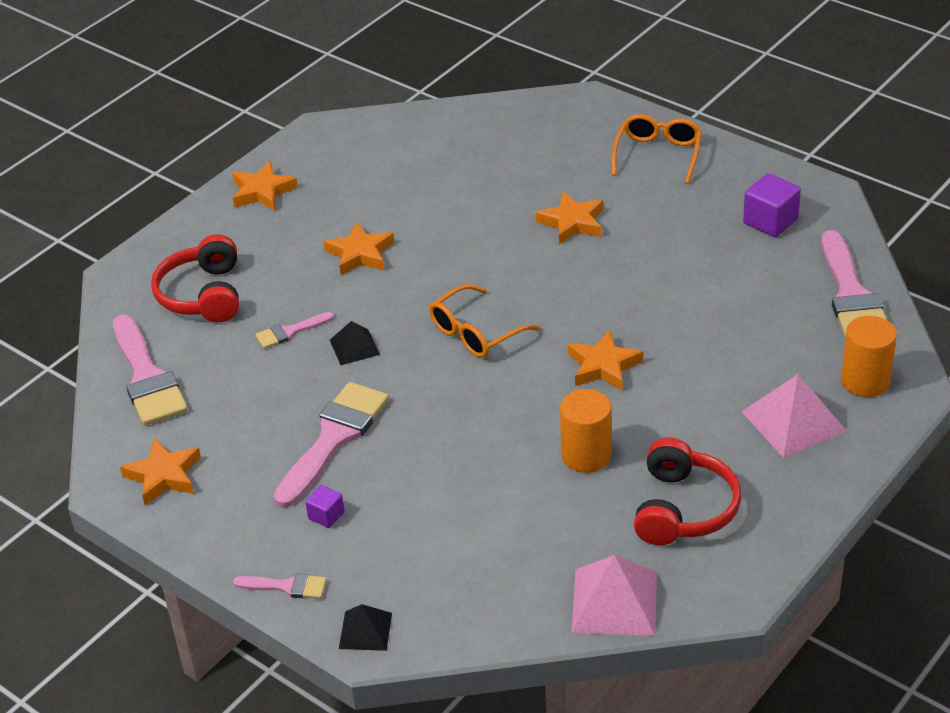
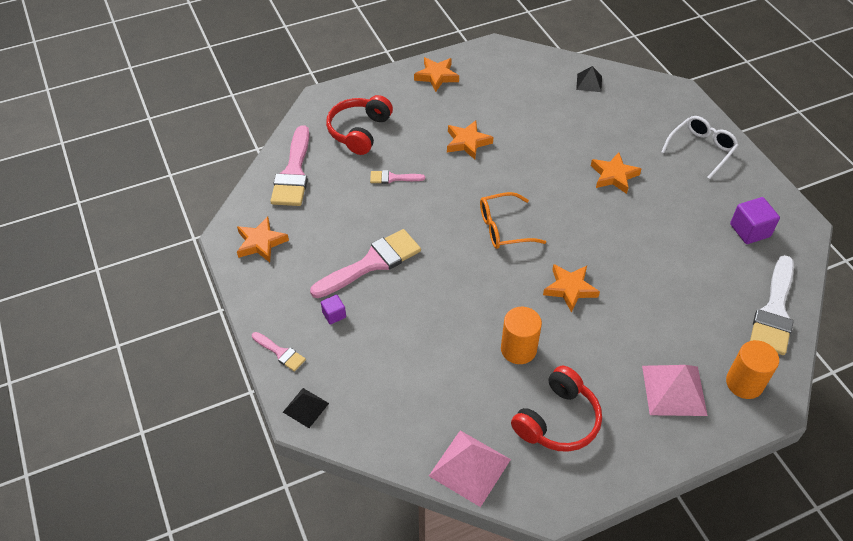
camera: 25 degrees right, 10 degrees up
black pyramid [330,321,380,365] -> black pyramid moved to [576,66,602,92]
orange glasses [612,114,702,184] -> white glasses [661,116,739,179]
pink brush [822,230,887,338] -> white brush [750,255,794,355]

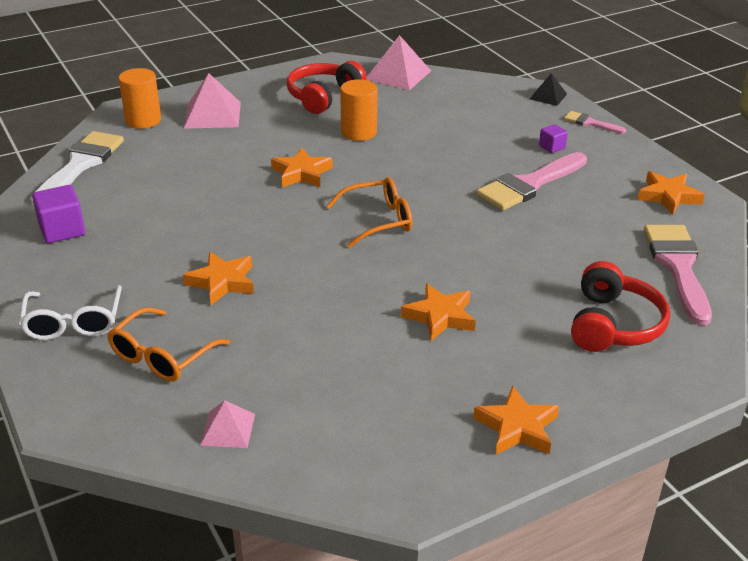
camera: 175 degrees right, 15 degrees down
pink brush [370,170,425,184] -> none
black pyramid [576,66,602,92] -> pink pyramid [200,400,255,448]
white glasses [661,116,739,179] -> white glasses turned 45 degrees counterclockwise [19,285,122,340]
none -> orange glasses [107,307,230,382]

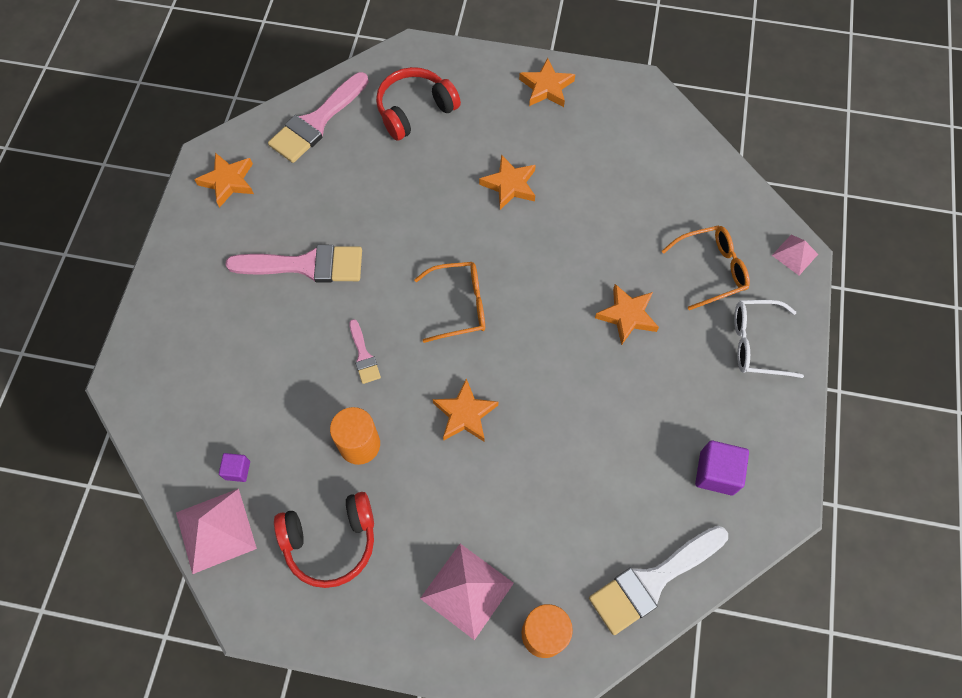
camera: 140 degrees left, 30 degrees up
white glasses [19,285,122,340] -> white glasses turned 120 degrees counterclockwise [734,300,804,378]
pink pyramid [200,400,255,448] -> pink pyramid moved to [772,235,818,275]
orange glasses [327,177,412,248] -> orange glasses turned 150 degrees clockwise [414,262,485,343]
black pyramid [530,73,567,106] -> none
purple cube [539,124,568,153] -> purple cube moved to [219,453,250,482]
pink brush [564,111,626,134] -> pink brush moved to [349,319,381,384]

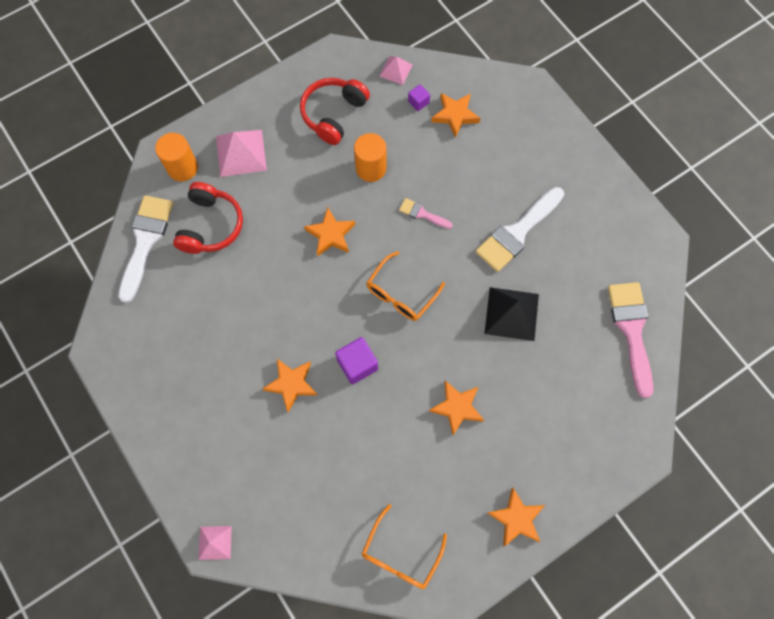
camera: 135 degrees right, 5 degrees up
pink pyramid [176,489,257,574] -> pink pyramid [379,56,413,85], size x0.58
orange star [194,153,254,208] -> orange star moved to [431,93,481,138]
pink brush [225,245,362,283] -> white brush [475,187,564,272]
red headphones [376,67,461,141] -> red headphones moved to [173,182,243,254]
orange glasses [662,225,750,310] -> orange glasses moved to [362,504,447,589]
purple cube [695,441,749,496] -> purple cube moved to [335,337,378,384]
white glasses [734,300,804,378] -> none
none -> black pyramid [484,287,539,341]

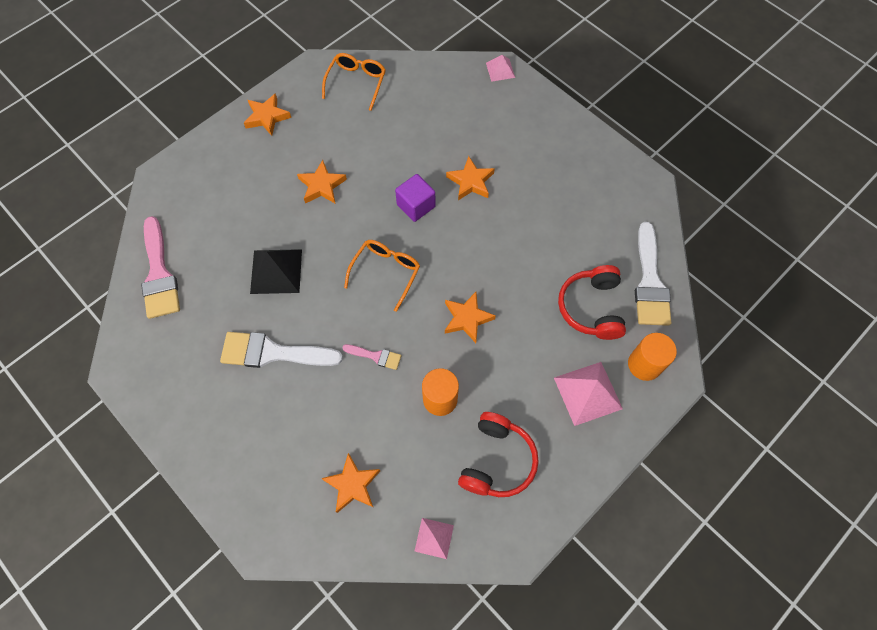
camera: 170 degrees right, 5 degrees down
purple cube [408,84,430,111] -> none
white brush [475,187,564,272] -> white brush turned 120 degrees counterclockwise [220,332,343,368]

